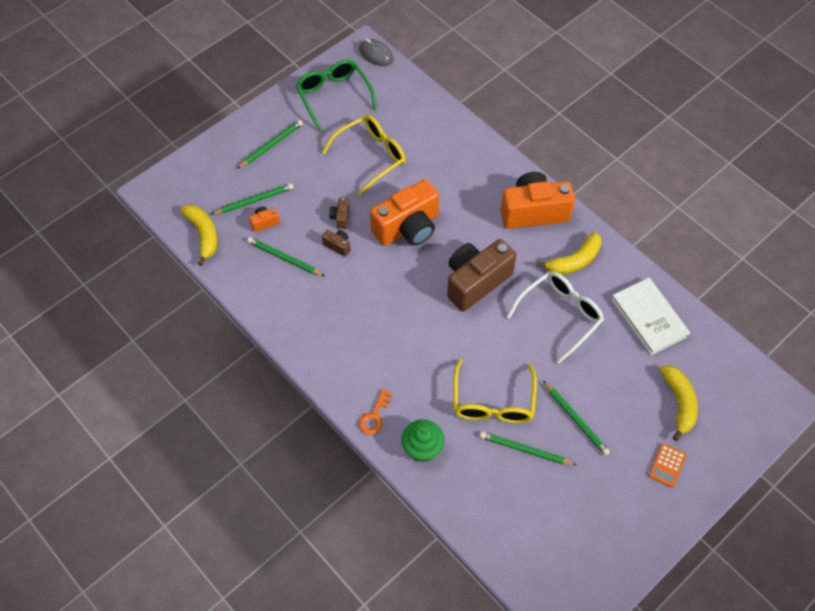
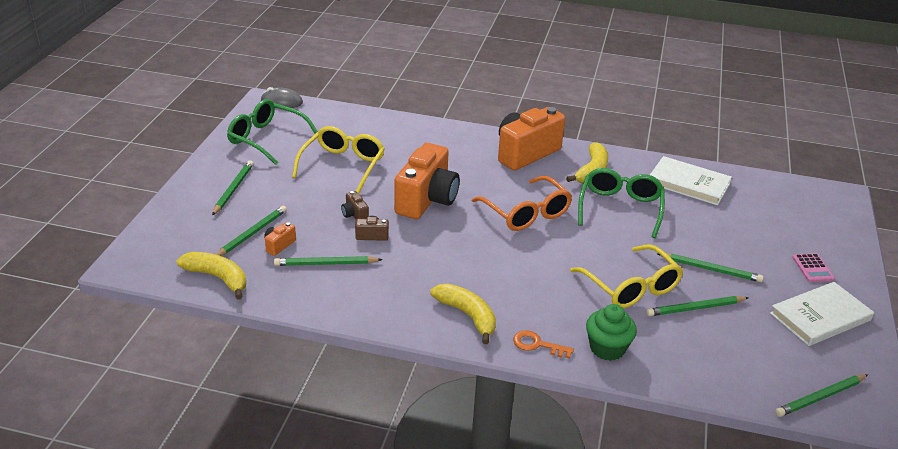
camera: 35 degrees left, 25 degrees down
orange key [359,389,392,435] -> orange key turned 120 degrees clockwise [513,330,574,358]
brown camera [447,239,516,311] -> orange glasses [472,176,572,231]
white glasses [507,271,604,363] -> green glasses [578,168,665,238]
orange calculator [649,444,686,488] -> pink calculator [792,253,835,282]
yellow banana [660,366,698,441] -> yellow banana moved to [430,284,496,344]
none -> white book [770,282,874,346]
none -> green pencil [775,374,868,417]

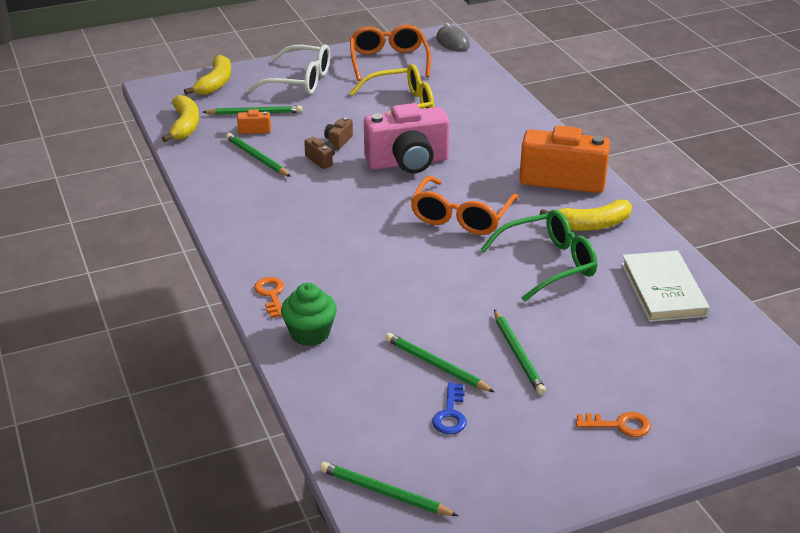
camera: 55 degrees right, 0 degrees up
green pencil [212,160,253,215] -> white glasses [248,44,330,94]
green glasses [227,99,318,165] -> orange glasses [350,25,431,81]
orange camera [394,143,460,219] -> pink camera [364,103,450,173]
yellow banana [430,284,496,344] -> yellow banana moved to [184,55,231,95]
yellow glasses [570,244,683,308] -> none
white book [770,282,874,346] -> none
pink calculator [792,253,835,282] -> orange key [576,412,651,437]
none -> blue key [432,383,467,434]

